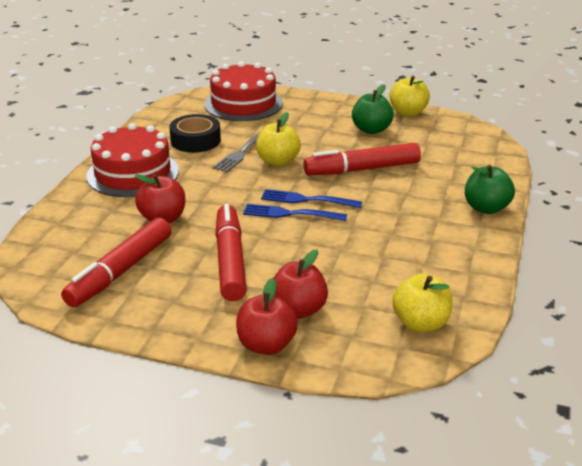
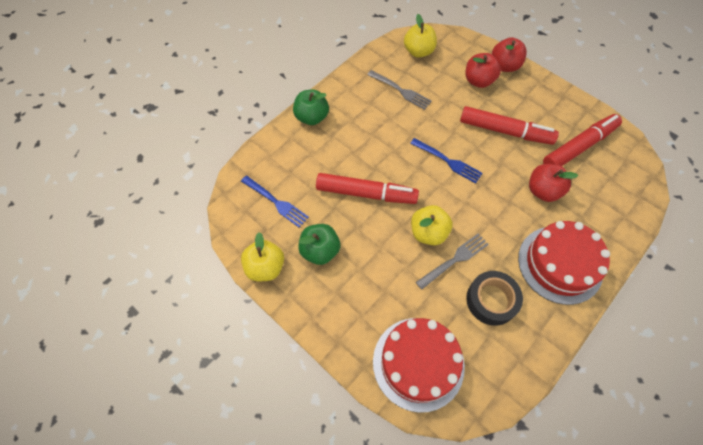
camera: 155 degrees left, 30 degrees up
red marker [215,204,247,301] -> red marker turned 90 degrees counterclockwise [460,106,559,145]
blue fork [261,189,362,208] -> blue fork moved to [241,176,309,228]
none -> grey fork [367,70,432,110]

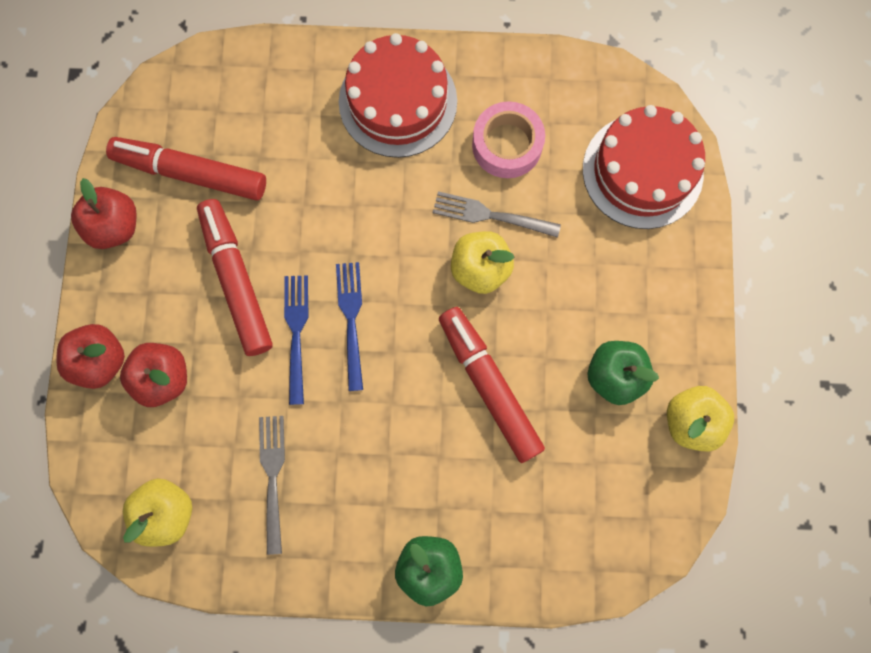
camera: 130 degrees left, 15 degrees up
blue fork [241,176,309,228] -> blue fork moved to [284,275,308,405]
black tape [466,271,523,326] -> pink tape [472,101,545,178]
red apple [529,164,578,202] -> red apple moved to [71,178,137,249]

